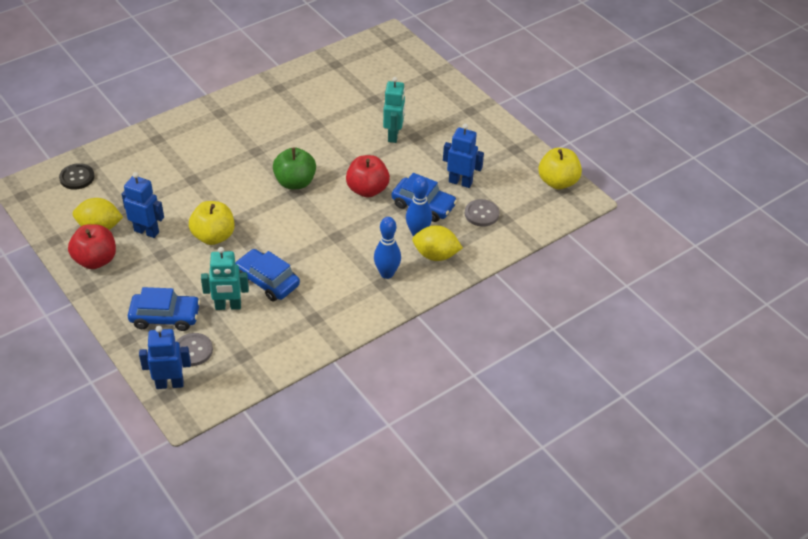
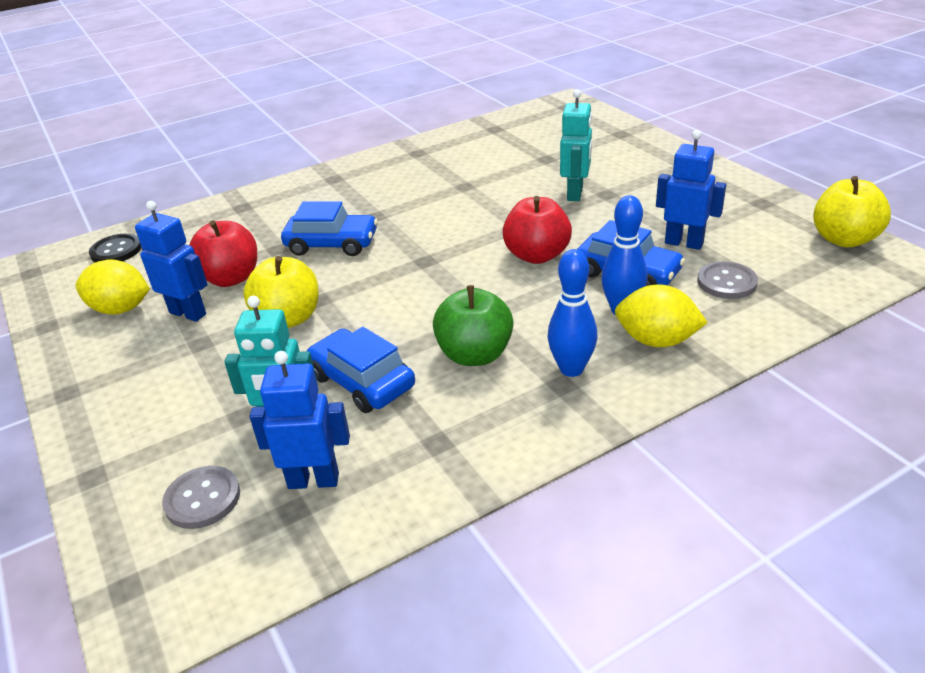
camera: 10 degrees right, 10 degrees down
red apple [68,224,116,269] -> red apple moved to [189,220,257,287]
blue car [128,287,201,331] -> blue car moved to [281,201,378,256]
blue robot [139,326,191,389] -> blue robot moved to [249,351,350,489]
green apple [273,147,316,189] -> green apple moved to [433,285,513,366]

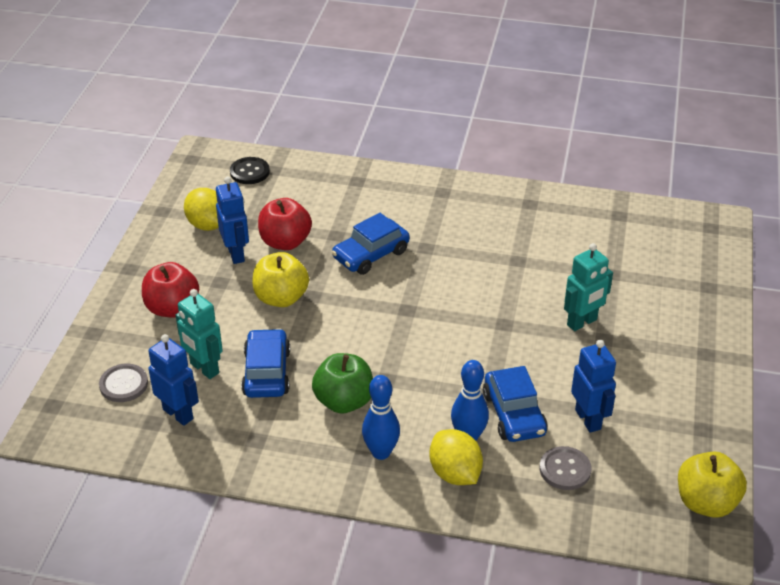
camera: 40 degrees right, 5 degrees up
blue car [281,201,378,256] -> blue car turned 90 degrees clockwise [332,213,410,275]
red apple [502,196,572,264] -> red apple moved to [142,262,199,318]

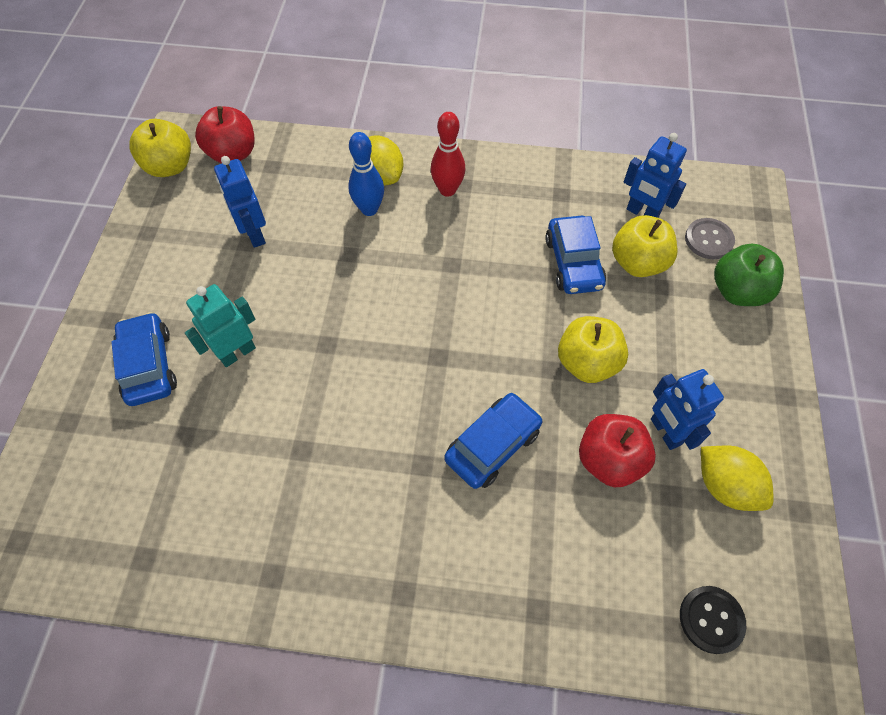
camera: 175 degrees right, 20 degrees up
red apple [142,262,199,318] -> red apple moved to [195,106,255,163]
turquoise robot [175,289,223,379] -> yellow apple [612,215,677,277]
green apple [312,353,373,413] -> green apple moved to [714,244,784,306]
blue bowling pin [362,375,400,460] -> red bowling pin [431,112,466,197]
blue car [483,366,547,442] -> blue car moved to [111,312,177,406]
grey button [540,446,592,490] -> none

